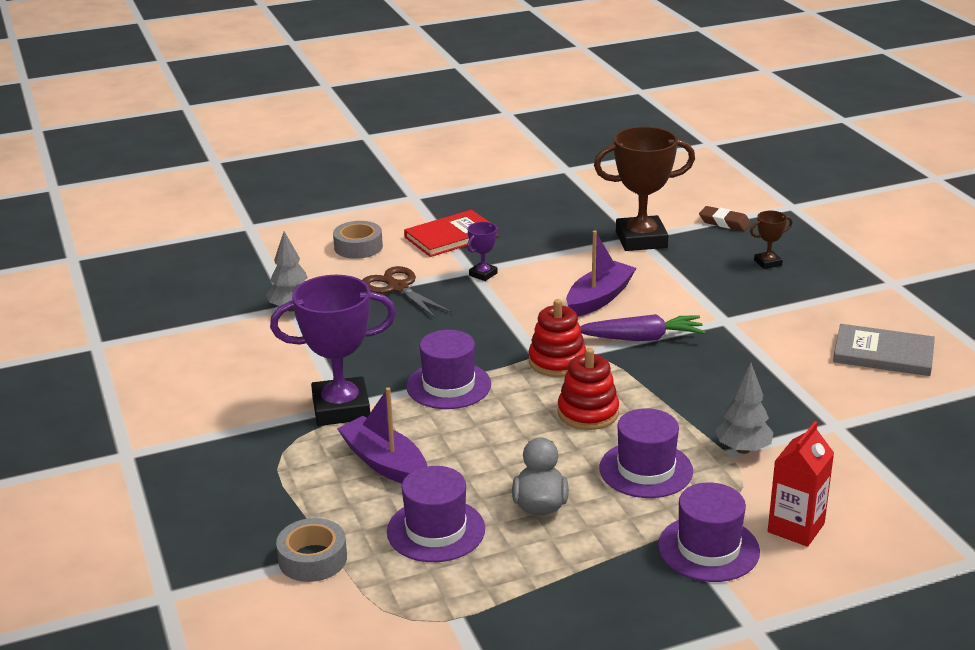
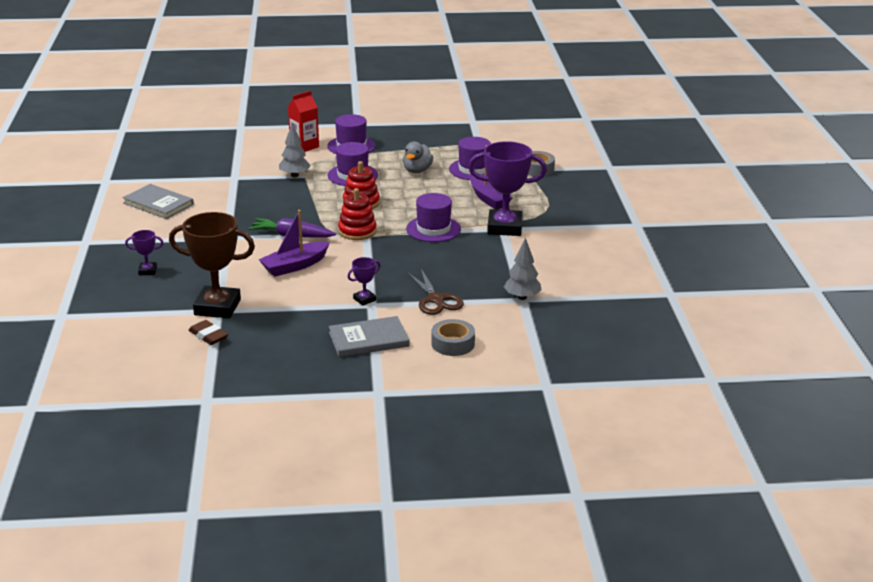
camera: 165 degrees left, 0 degrees up
red book [404,210,499,257] -> grey book [329,316,409,357]
brown eraser [699,206,751,231] -> brown eraser moved to [189,320,228,345]
brown trophy [750,211,792,269] -> purple trophy [125,230,163,275]

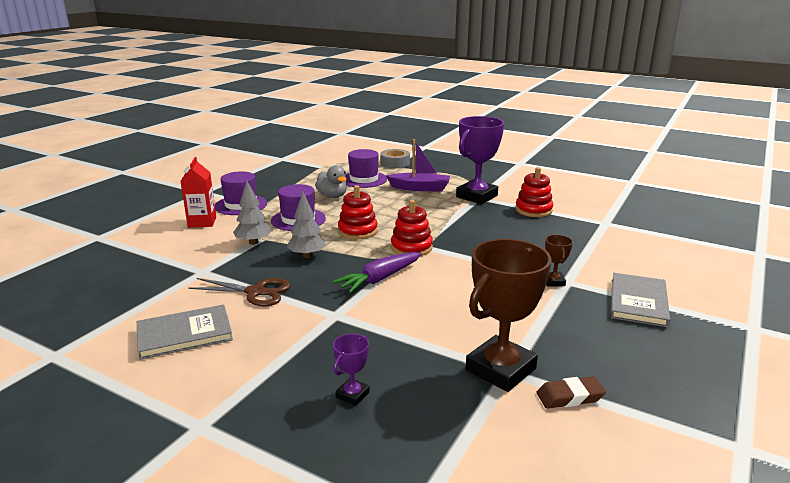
camera: 55 degrees left, 5 degrees down
purple boat [258,210,330,277] -> none
purple trophy [348,257,380,306] -> brown trophy [545,235,573,287]
purple hat [406,193,461,242] -> none
brown scissors [407,269,464,315] -> brown scissors moved to [188,278,291,307]
grey tape [431,319,475,356] -> none
grey tree [504,238,542,300] -> grey tree moved to [287,192,326,258]
none -> red stacking toy [515,167,553,217]

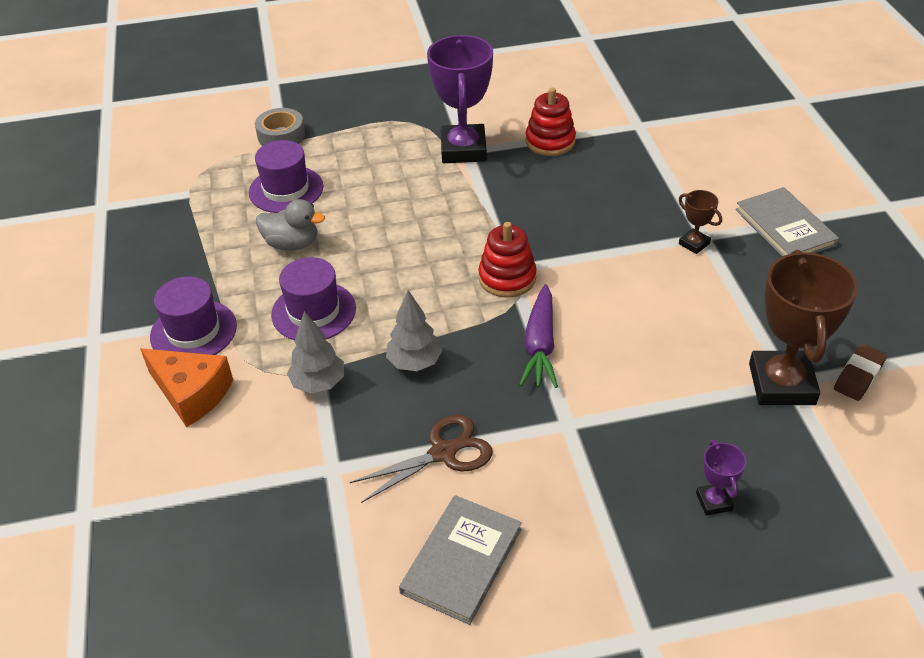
camera: 40 degrees left, 20 degrees up
red carton [180,157,216,228] -> orange cheese [140,348,233,427]
red stacking toy [338,185,378,239] -> none
purple boat [386,139,450,191] -> none

